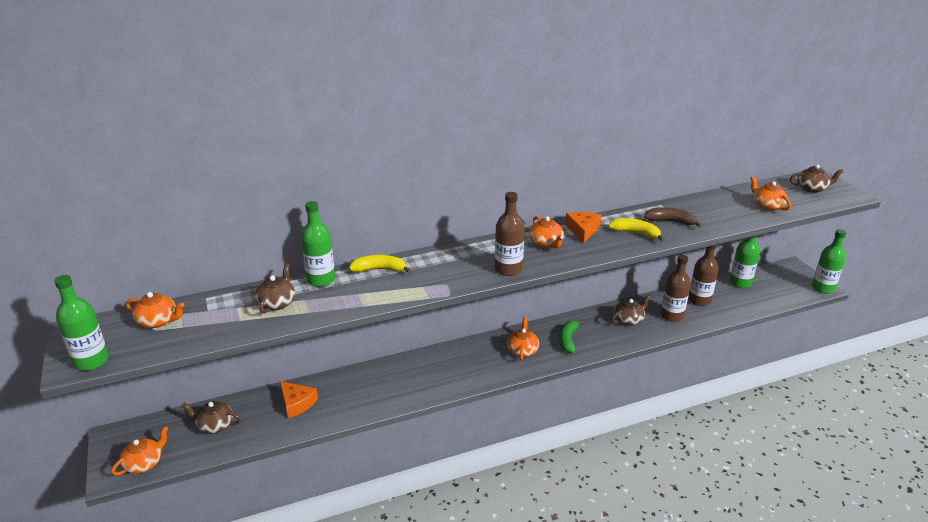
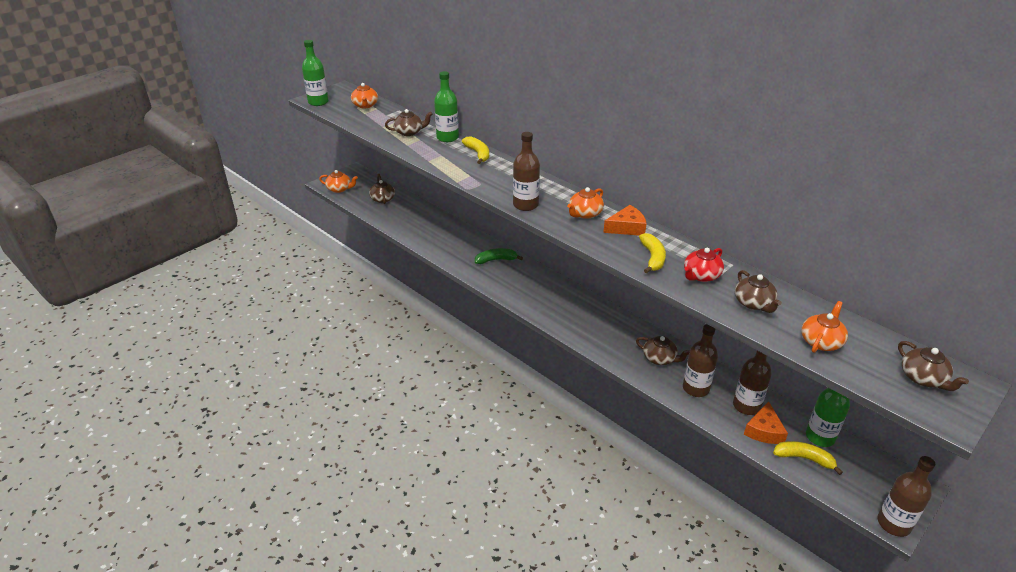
camera: 65 degrees right, 5 degrees up
orange cheese [280,381,318,418] -> orange cheese moved to [744,401,788,444]
orange teapot [507,317,539,361] -> none
green banana [559,320,584,354] -> green banana moved to [475,248,523,264]
brown banana [644,207,702,227] -> red teapot [684,248,724,282]
green bottle [812,229,846,294] -> brown bottle [877,456,935,537]
none -> brown teapot [735,270,782,313]
none -> yellow banana [773,441,843,475]

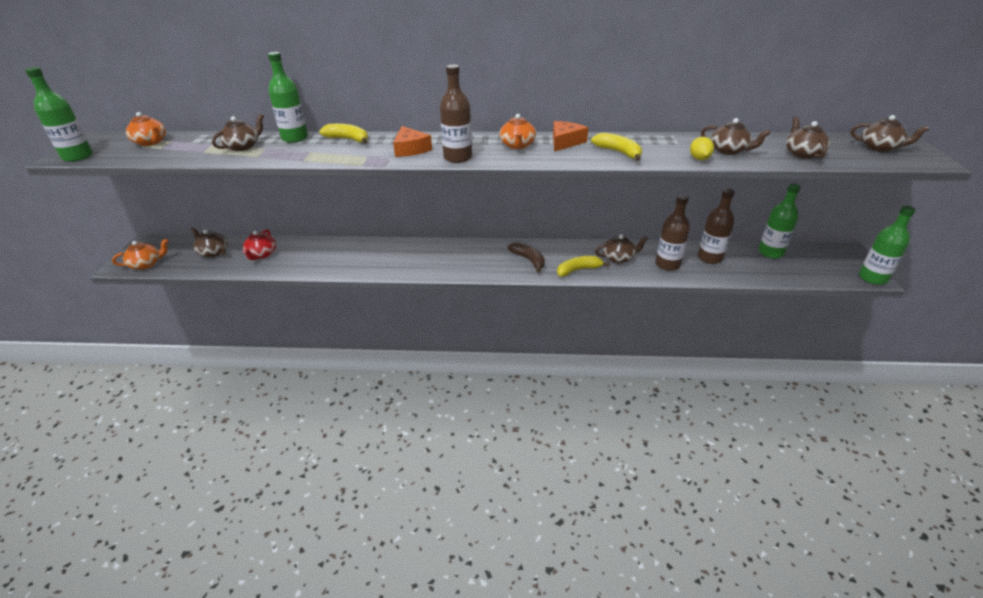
camera: 40 degrees left, 0 degrees up
green banana [475,248,523,264] -> none
red teapot [684,248,724,282] -> red teapot moved to [243,229,276,260]
orange cheese [744,401,788,444] -> orange cheese moved to [393,126,432,157]
yellow banana [773,441,843,475] -> yellow banana moved to [557,256,610,277]
orange teapot [801,301,848,353] -> brown teapot [786,117,830,159]
brown bottle [877,456,935,537] -> green bottle [859,206,916,285]
none -> brown banana [508,242,545,273]
none -> yellow lemon [690,137,714,160]

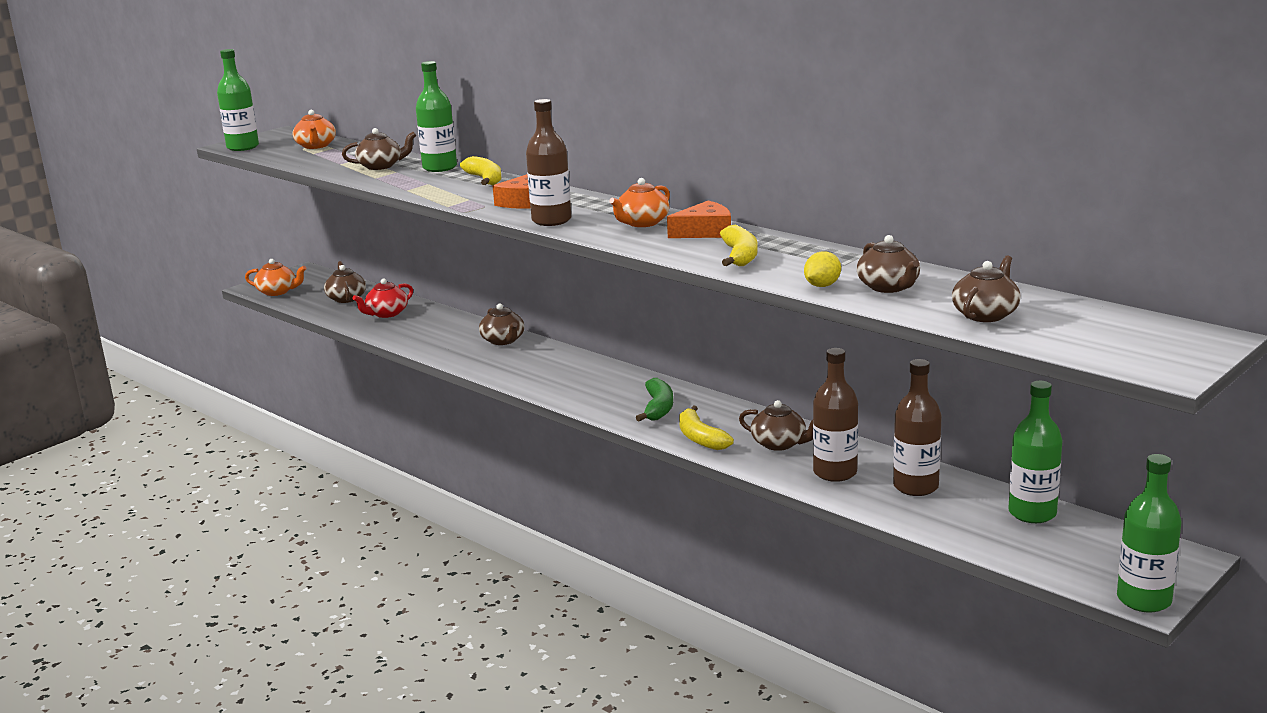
camera: 40 degrees right, 15 degrees down
brown banana [508,242,545,273] -> green banana [636,378,673,421]
yellow banana [557,256,610,277] -> yellow banana turned 135 degrees counterclockwise [679,406,734,450]
brown teapot [851,115,929,152] -> brown teapot moved to [479,303,524,345]

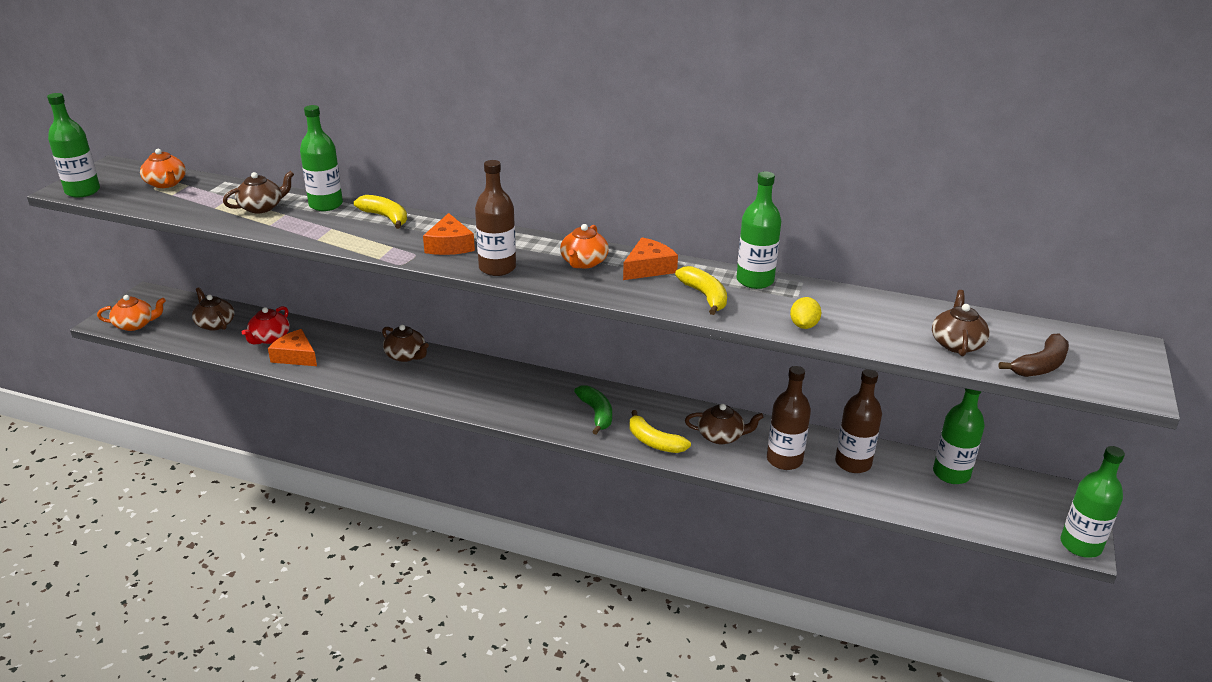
camera: 25 degrees left, 10 degrees up
brown teapot [857,235,920,293] -> none
none -> orange cheese [268,329,317,366]
none -> green bottle [736,172,781,289]
none -> brown banana [998,333,1069,377]

